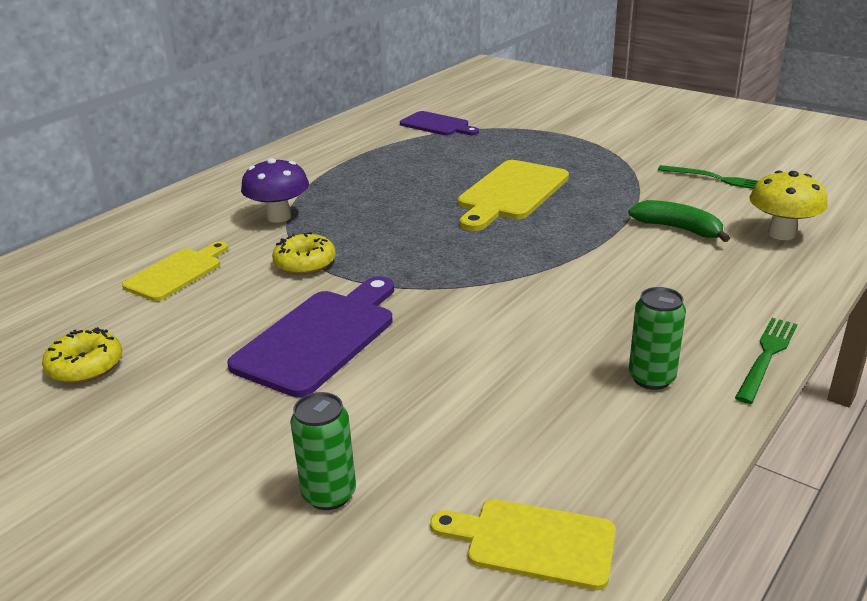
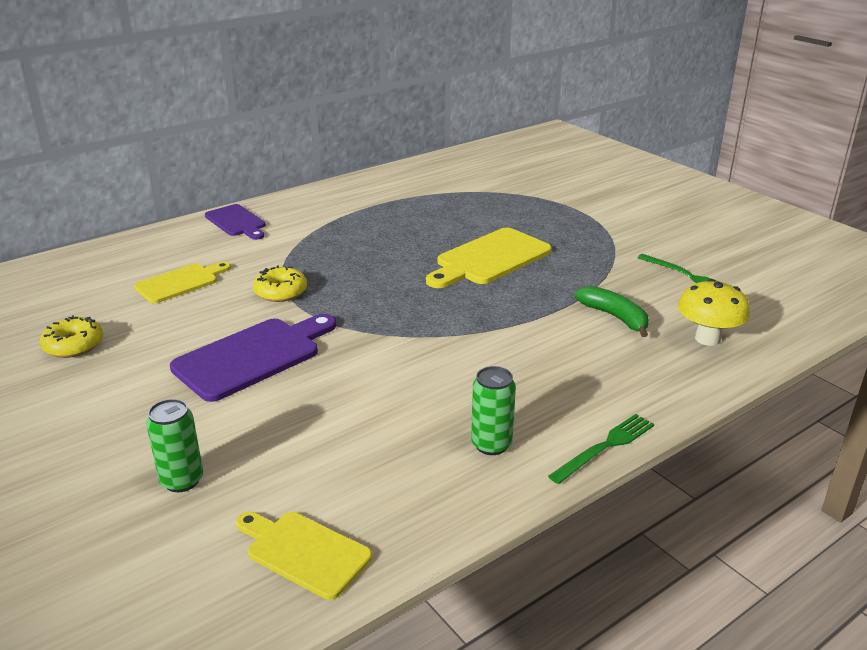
camera: 15 degrees right, 0 degrees up
purple mushroom [241,158,309,223] -> none
purple cutting board [400,111,479,135] -> purple cutting board moved to [205,204,266,240]

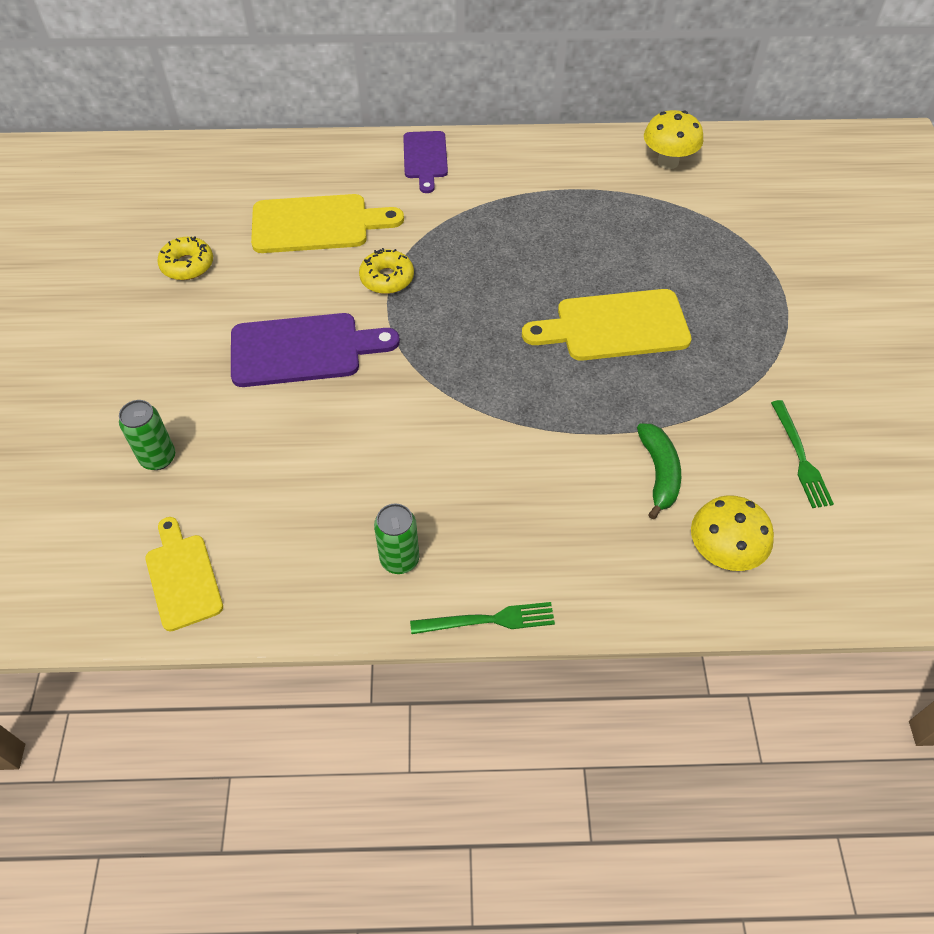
camera: 35 degrees right, 25 degrees up
yellow cutting board [134,262,231,303] -> yellow cutting board [251,194,404,253], size x1.57
none -> yellow mushroom [644,110,703,169]

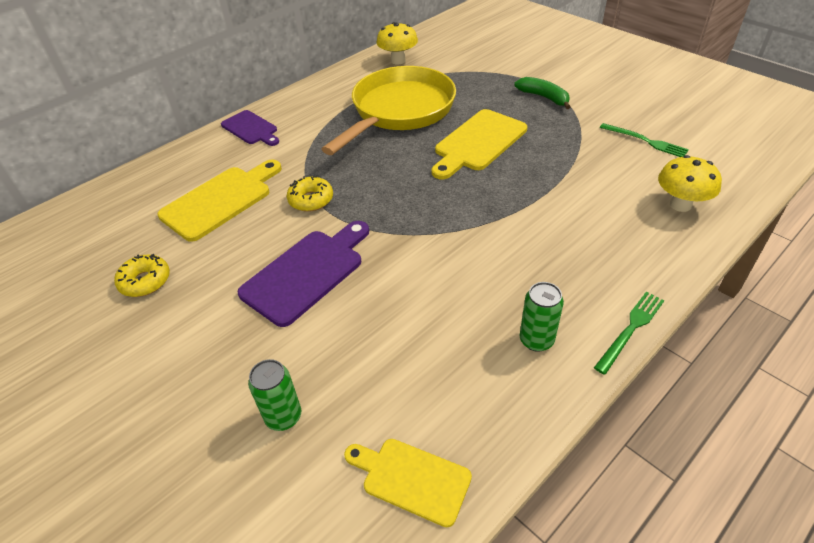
camera: 40 degrees left, 10 degrees down
green banana [637,423,681,519] -> green banana moved to [514,77,571,109]
none -> yellow pan [322,66,456,155]

